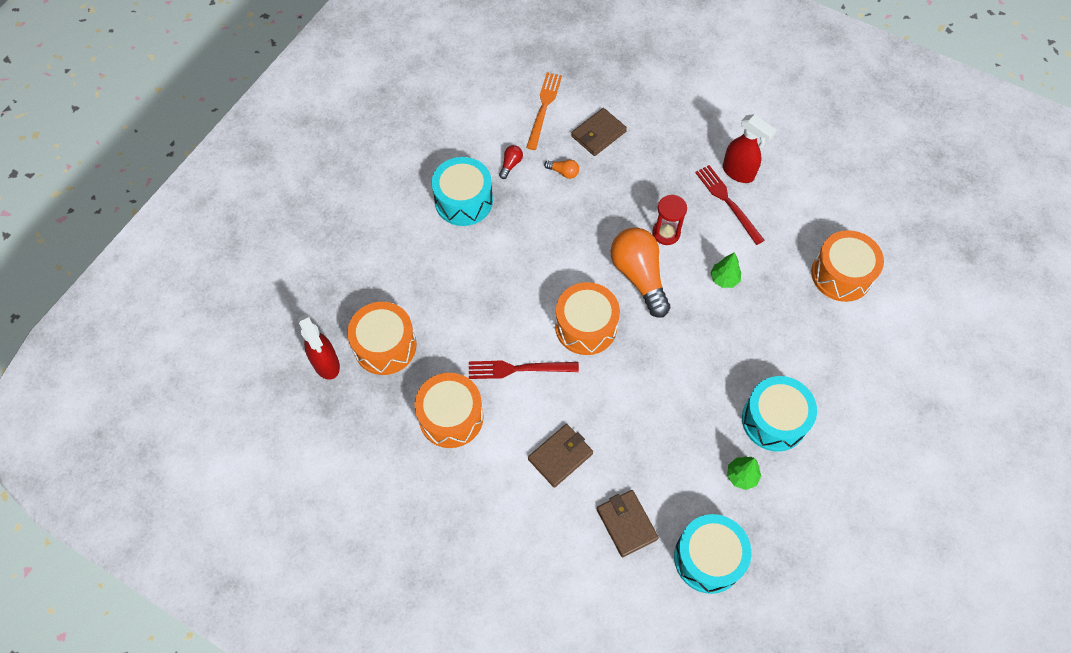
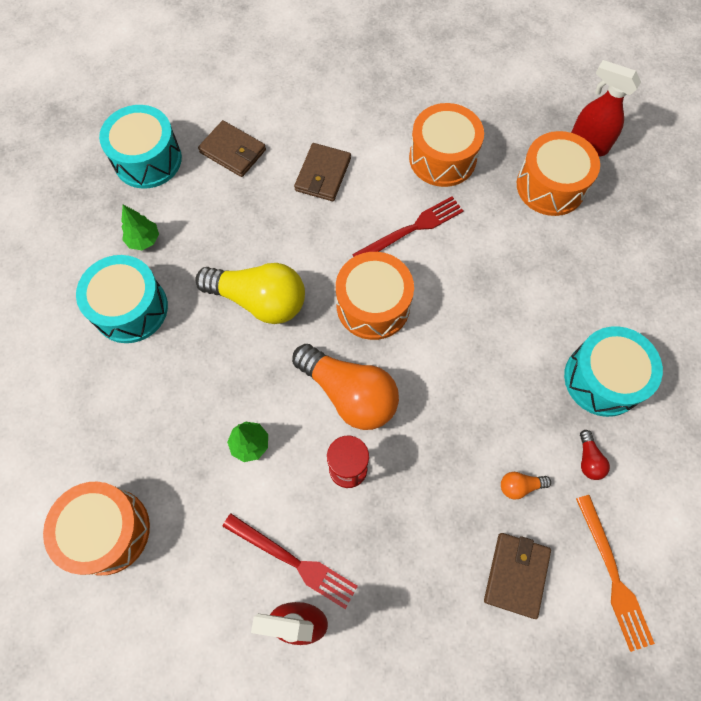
camera: 150 degrees right, 5 degrees up
none -> yellow light bulb [195,263,305,324]

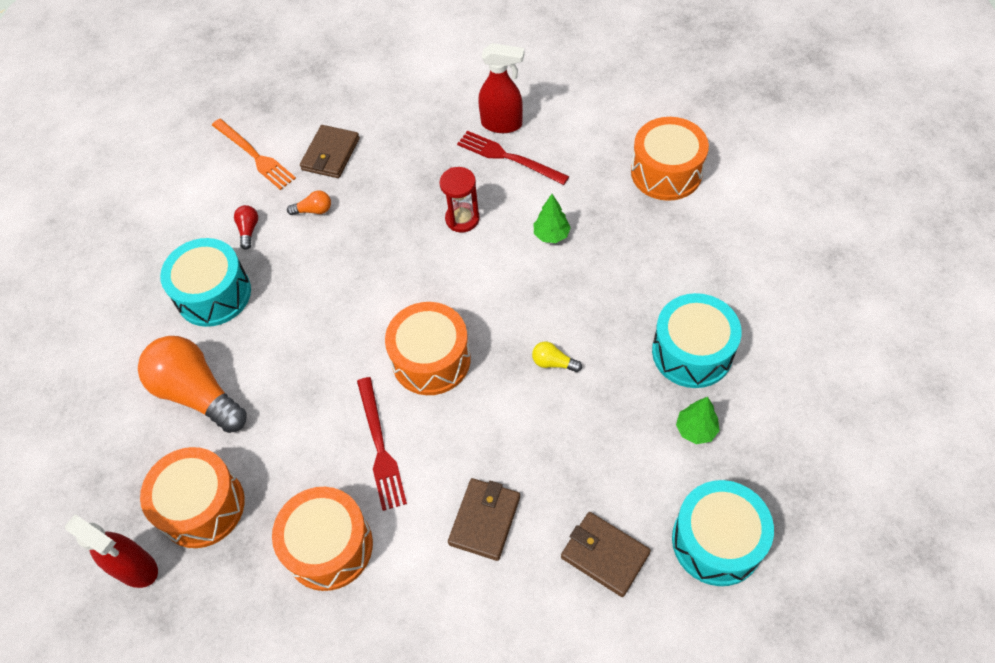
camera: 175 degrees left, 10 degrees down
yellow light bulb [195,263,305,324] -> yellow light bulb [532,342,582,372], size x0.41
orange light bulb [292,344,399,430] -> orange light bulb moved to [138,336,247,433]
red fork [352,196,463,257] -> red fork turned 75 degrees counterclockwise [357,377,407,511]
orange fork [576,495,655,652] -> orange fork turned 150 degrees clockwise [212,119,296,190]

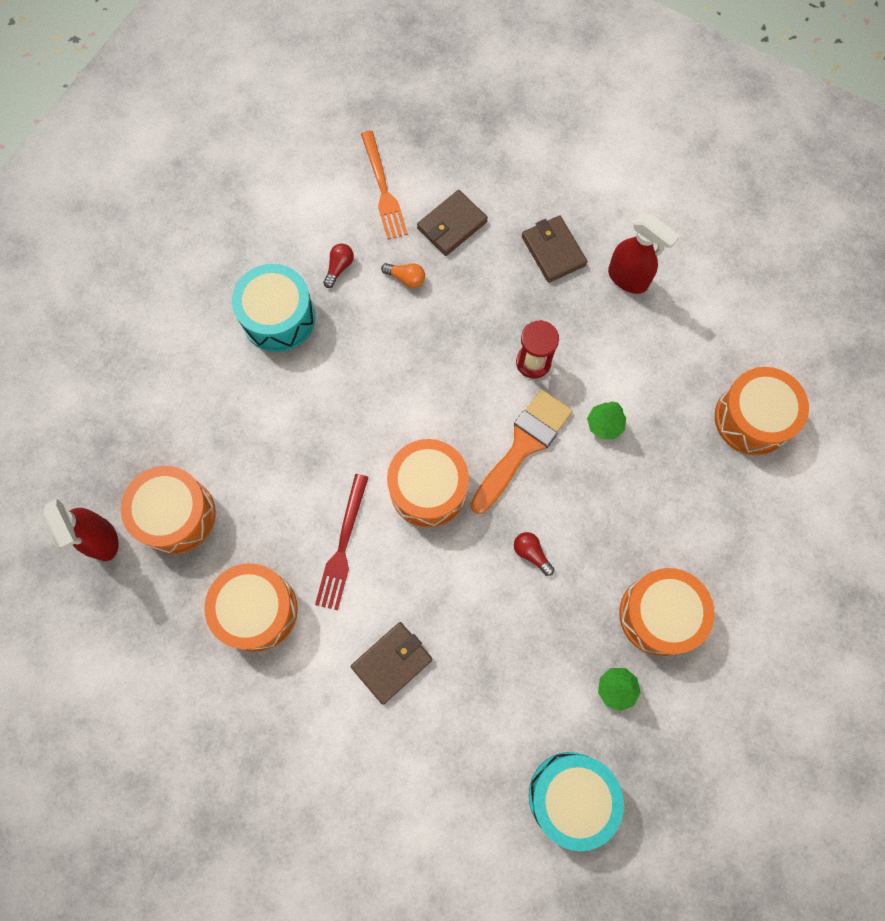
camera: 25 degrees right, 15 degrees up
orange light bulb [138,336,247,433] -> none
red fork [457,131,569,185] -> none
yellow light bulb [532,342,582,372] -> red light bulb [514,532,554,576]
brown wallet [561,512,651,597] -> brown wallet moved to [522,215,587,283]
turquoise drum [652,293,742,388] -> orange drum [619,568,715,656]
none -> orange brush [470,389,573,514]

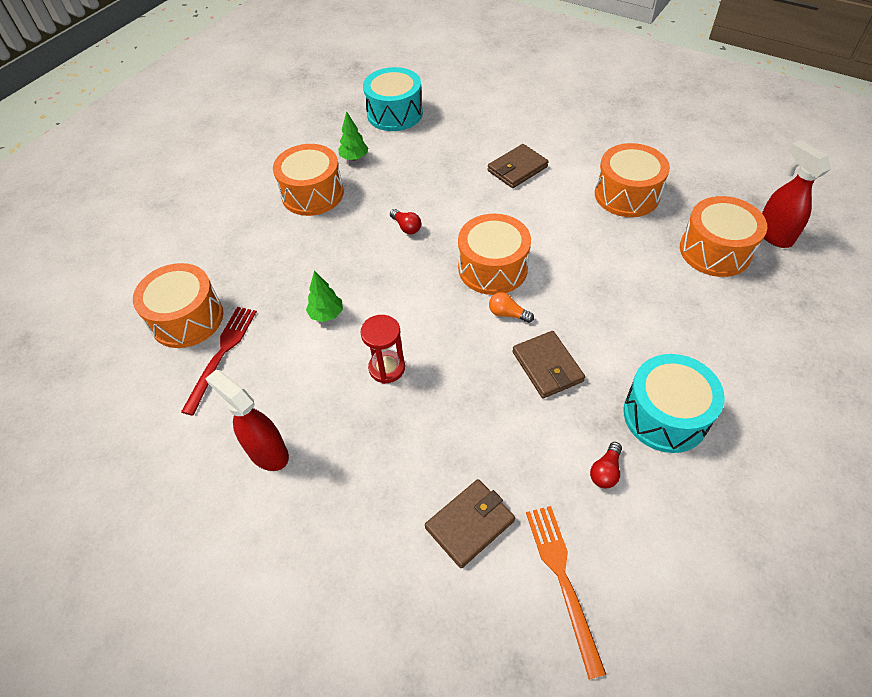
camera: 175 degrees left, 20 degrees down
red fork [315,474,369,610] -> red fork moved to [181,307,257,416]
orange light bulb [381,263,425,288] -> orange light bulb moved to [489,292,534,323]
orange brush [470,389,573,514] -> none
brown wallet [522,215,587,283] -> brown wallet moved to [512,331,585,398]

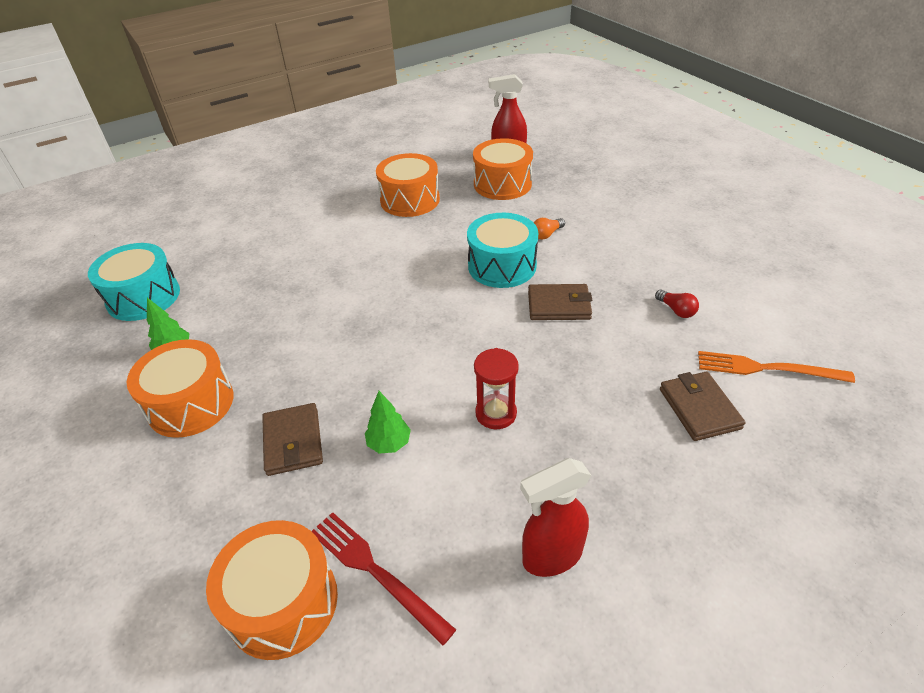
camera: 65 degrees left, 10 degrees down
red light bulb [390,209,421,234] -> none
orange drum [458,214,531,295] -> none
brown wallet [488,144,549,188] -> brown wallet moved to [262,403,323,476]
orange light bulb [489,292,534,323] -> orange light bulb moved to [534,218,565,240]
turquoise drum [623,354,725,453] -> turquoise drum moved to [467,213,538,288]

